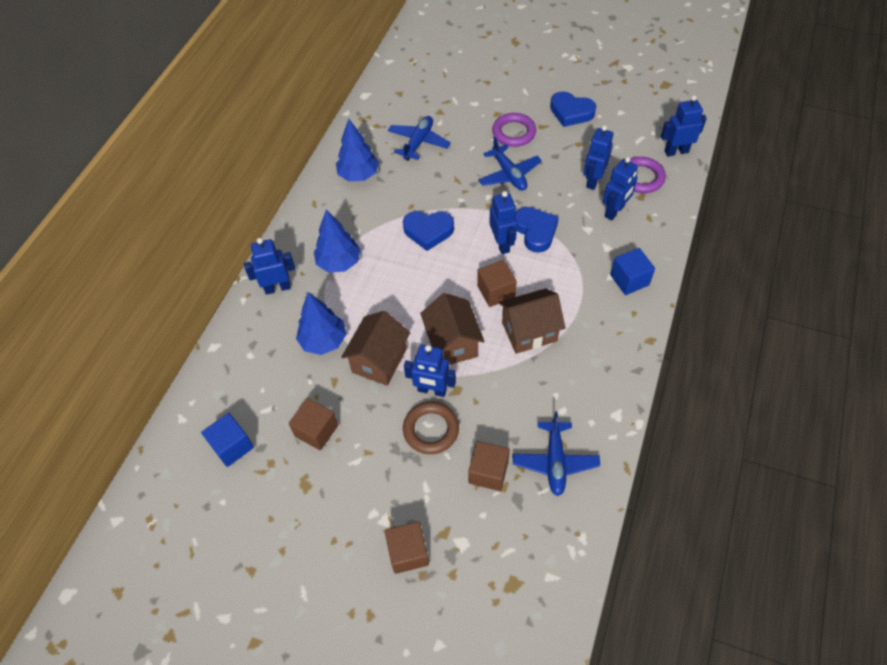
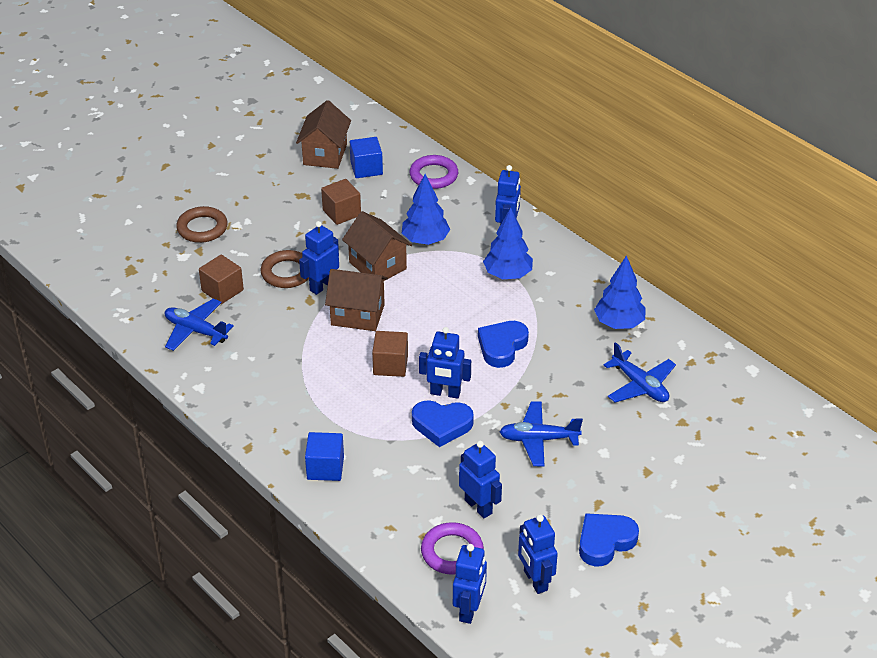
camera: 115 degrees right, 15 degrees down
brown cube [385,522,429,574] -> brown ring [176,206,228,243]
purple ring [492,113,536,147] -> purple ring moved to [410,155,458,189]
brown house [499,288,565,354] -> brown house moved to [296,100,351,169]
blue robot [603,157,638,221] -> blue robot moved to [518,514,558,594]

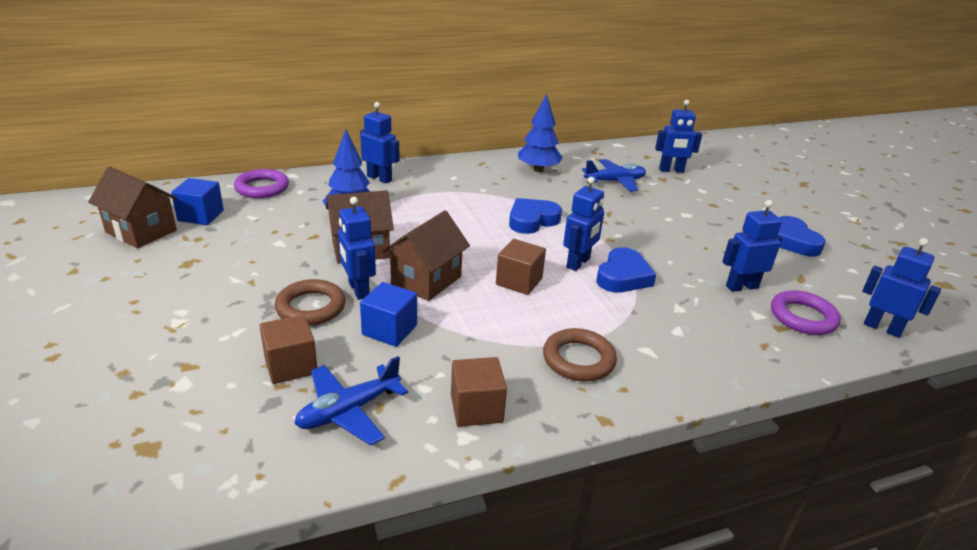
camera: 70 degrees left, 10 degrees down
brown ring [176,206,228,243] -> brown ring moved to [543,328,617,382]
blue cube [305,432,344,481] -> blue cube moved to [360,282,417,347]
brown cube [321,179,361,225] -> brown cube moved to [451,357,507,427]
blue heart [478,321,529,368] -> blue heart turned 90 degrees clockwise [509,198,562,234]
blue tree [483,208,533,279] -> none
blue plane [500,401,583,466] -> none
blue robot [518,514,558,594] -> blue robot moved to [655,100,702,173]

